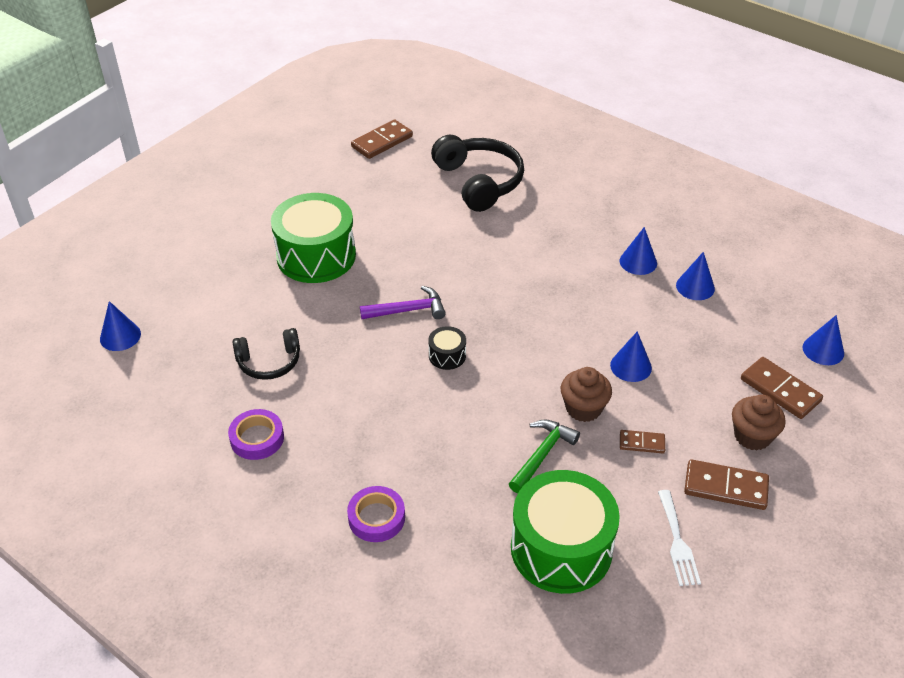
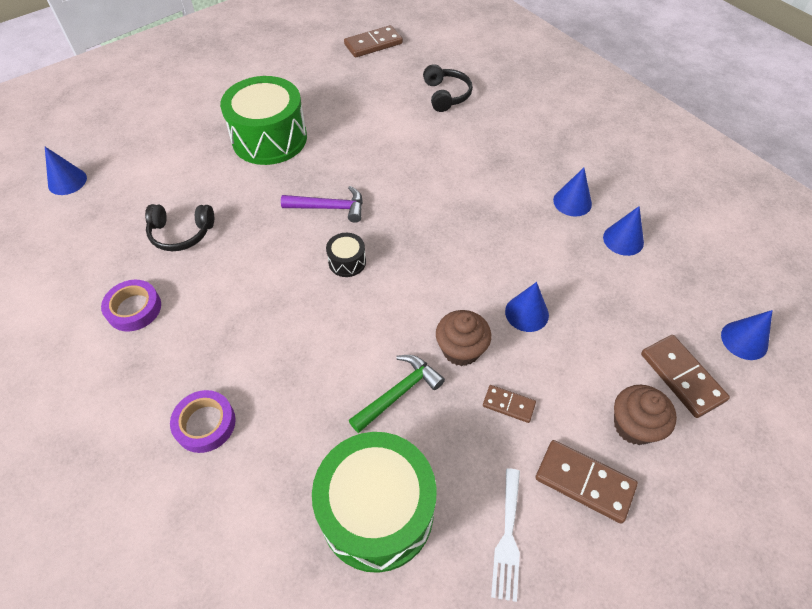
camera: 15 degrees right, 10 degrees up
black headphones [431,135,524,212] -> black headphones [423,64,473,112], size x0.60

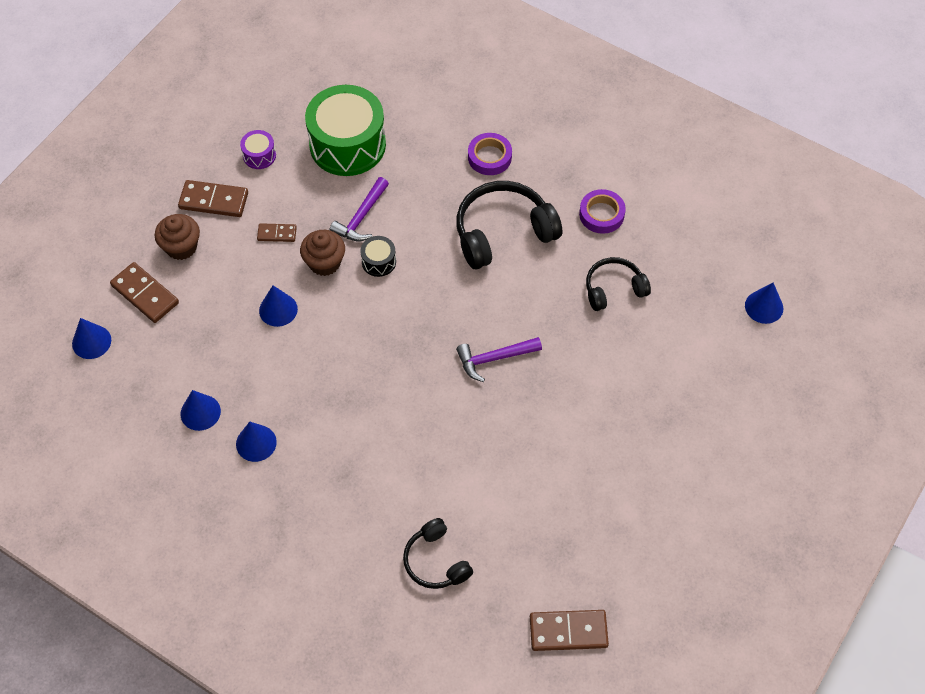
camera: 160 degrees right, 5 degrees up
green drum [220,76,307,165] -> none
black drum [326,233,366,277] -> black drum moved to [360,236,396,277]
brown domino [344,25,403,58] -> brown domino turned 45 degrees clockwise [530,610,609,651]
green hammer [349,355,445,433] -> purple hammer [329,177,389,242]
white fork [491,468,520,602] -> purple drum [240,130,276,169]
none -> black headphones [456,181,562,269]

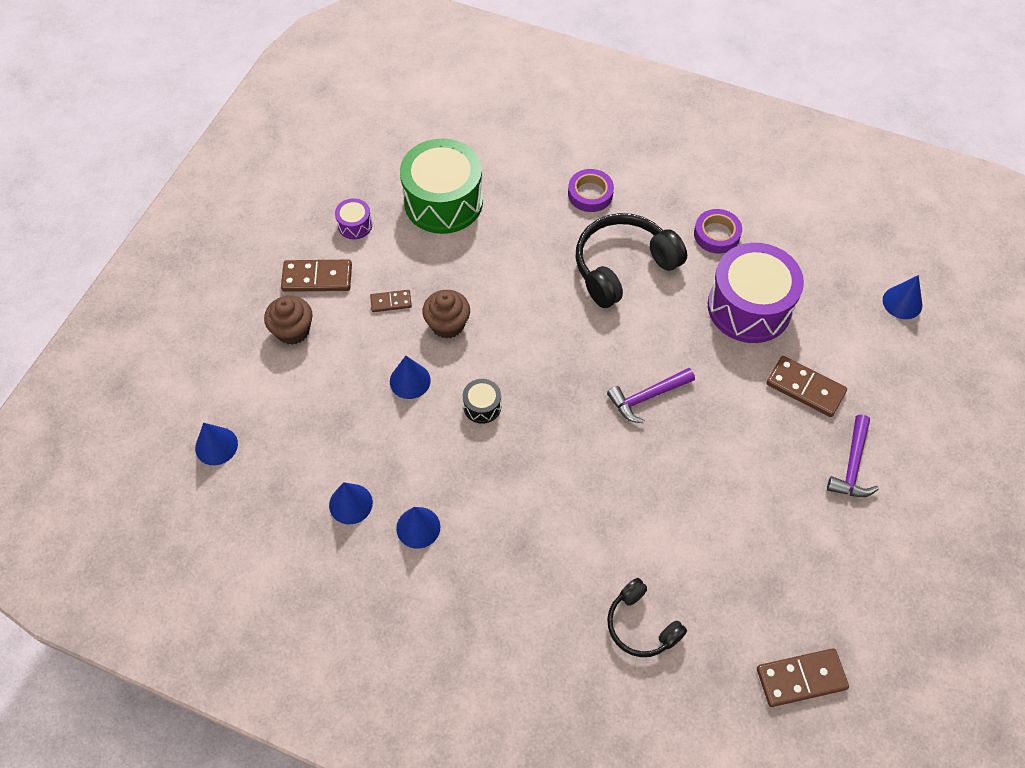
camera: 10 degrees left, 0 degrees up
brown domino [110,262,179,323] -> brown domino moved to [767,356,847,417]
purple hammer [329,177,389,242] -> purple hammer moved to [827,415,879,497]
black drum [360,236,396,277] -> black drum moved to [463,379,501,424]
black headphones [586,257,651,311] -> purple drum [708,243,804,343]

